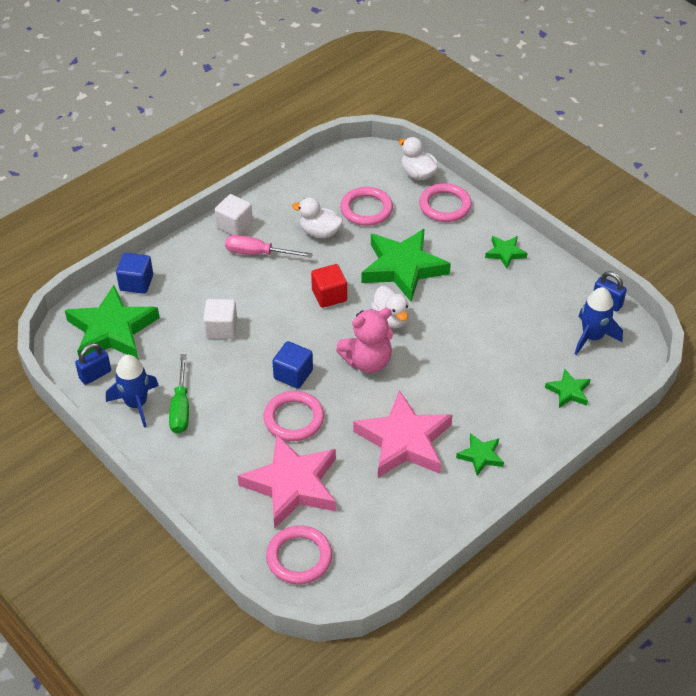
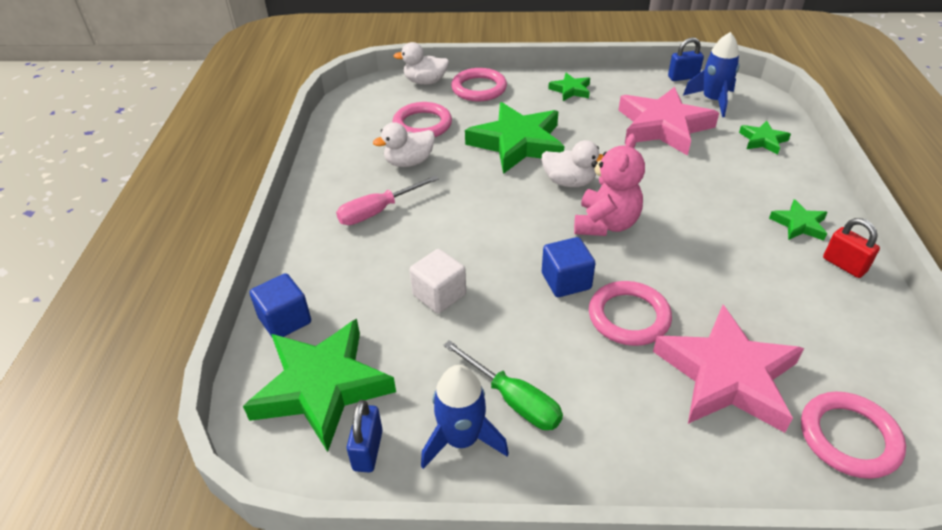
camera: 45 degrees left, 5 degrees down
white cube [215,194,253,235] -> none
red cube [311,264,347,308] -> none
pink star [353,390,452,478] -> pink star moved to [619,87,719,156]
none -> red padlock [823,218,880,278]

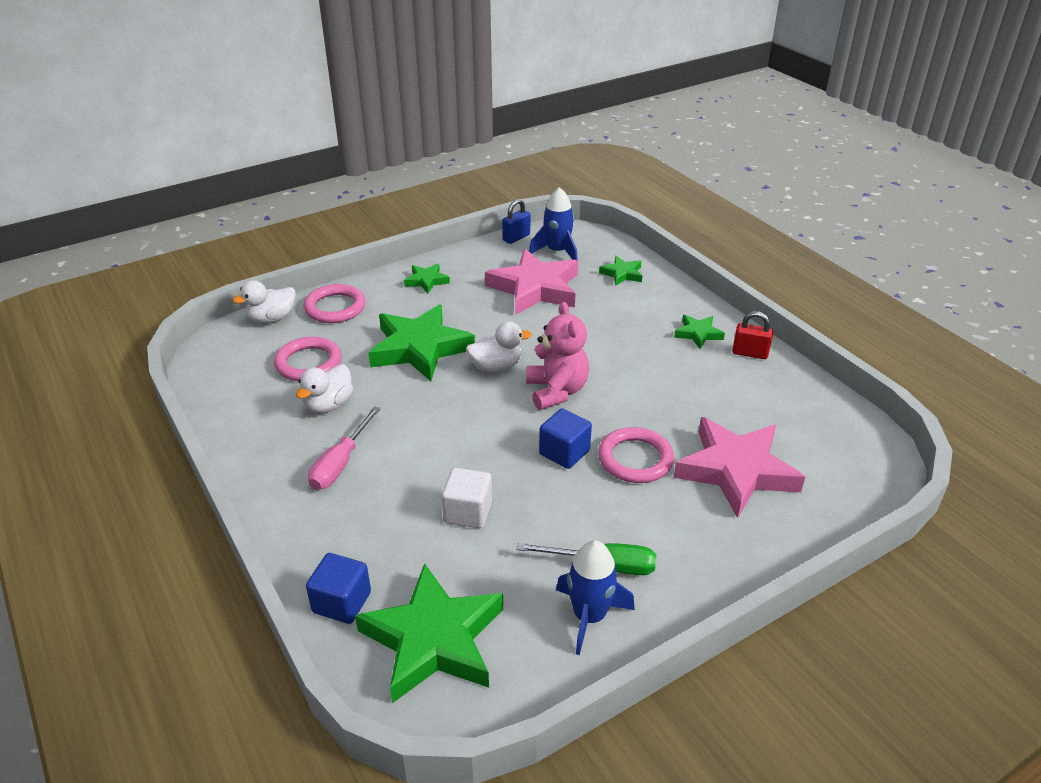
camera: 35 degrees left, 5 degrees down
blue padlock [347,400,383,472] -> none
pink ring [801,392,906,479] -> none

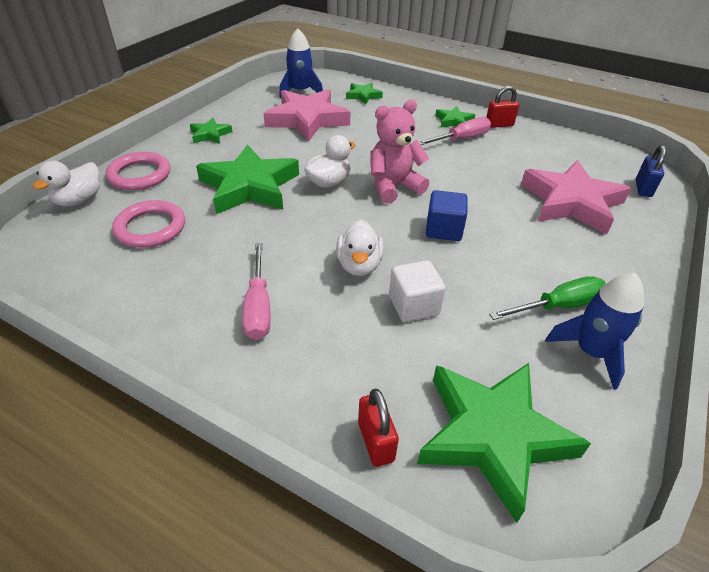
camera: 30 degrees left, 5 degrees up
white duck [296,364,353,413] -> white duck moved to [336,220,384,276]
blue cube [306,553,371,624] -> red padlock [358,389,399,467]
blue padlock [502,199,530,244] -> blue padlock moved to [636,145,666,197]
pink teddy bear [526,302,589,410] -> pink teddy bear turned 75 degrees counterclockwise [370,100,430,203]
pink ring [598,427,674,483] -> none
none -> pink screwdriver [419,117,491,145]

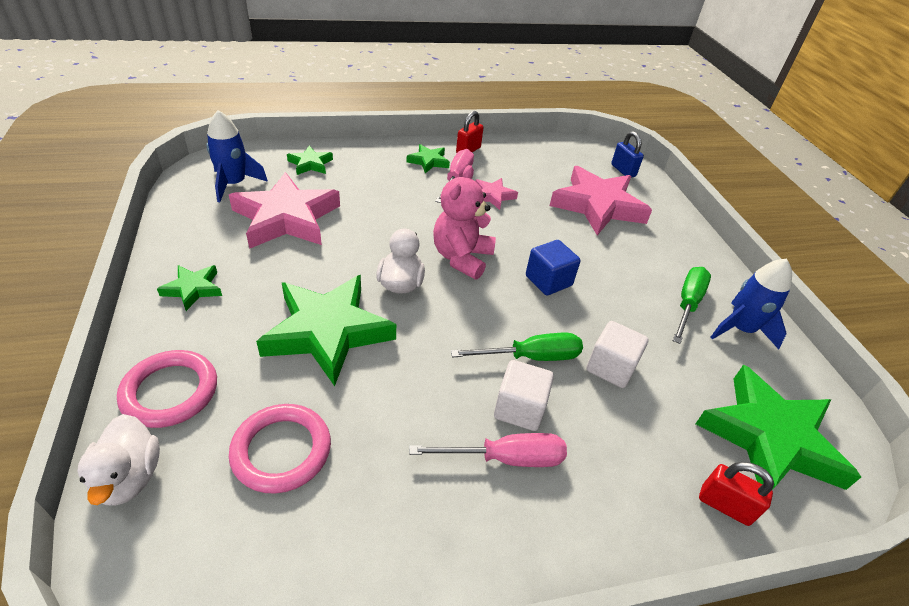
camera: 45 degrees left, 0 degrees up
pink screwdriver [243,243,271,340] -> pink screwdriver turned 45 degrees counterclockwise [409,433,567,467]
white duck [336,220,384,276] -> green screwdriver [451,333,583,361]
none -> pink star [475,178,518,210]
none -> white cube [494,360,554,431]

